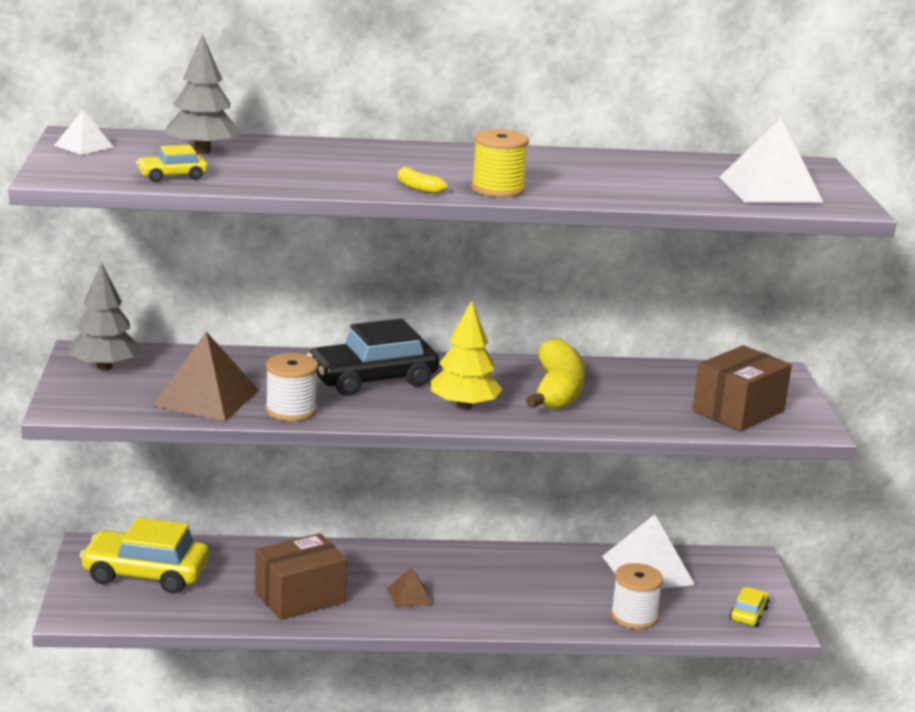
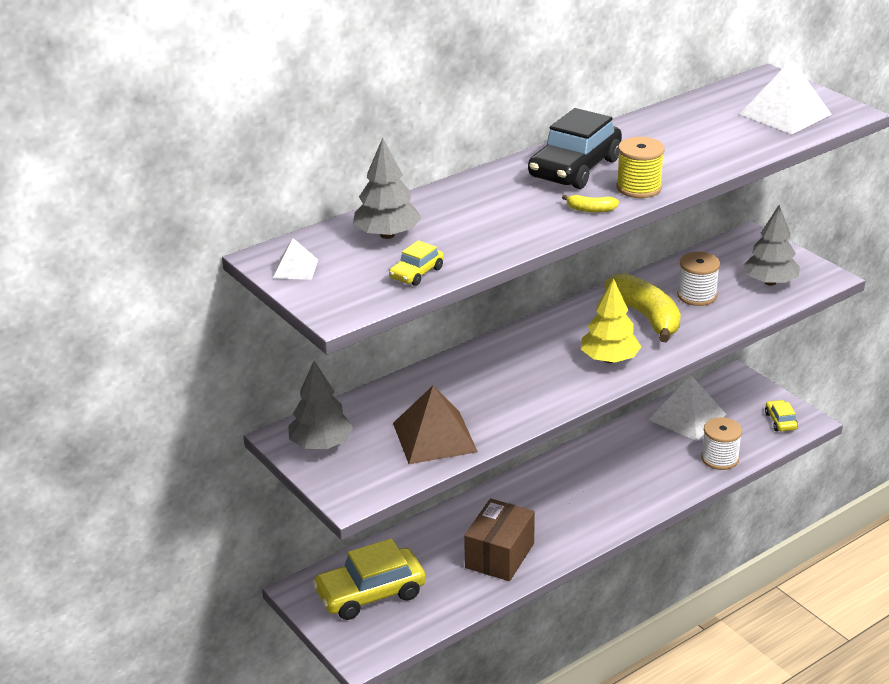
camera: 30 degrees left, 10 degrees up
white spool [265,353,318,421] -> white spool moved to [677,252,720,306]
black car [307,319,439,396] -> black car moved to [528,108,622,189]
brown pyramid [387,567,433,608] -> none
brown box [692,345,792,431] -> grey tree [743,205,800,286]

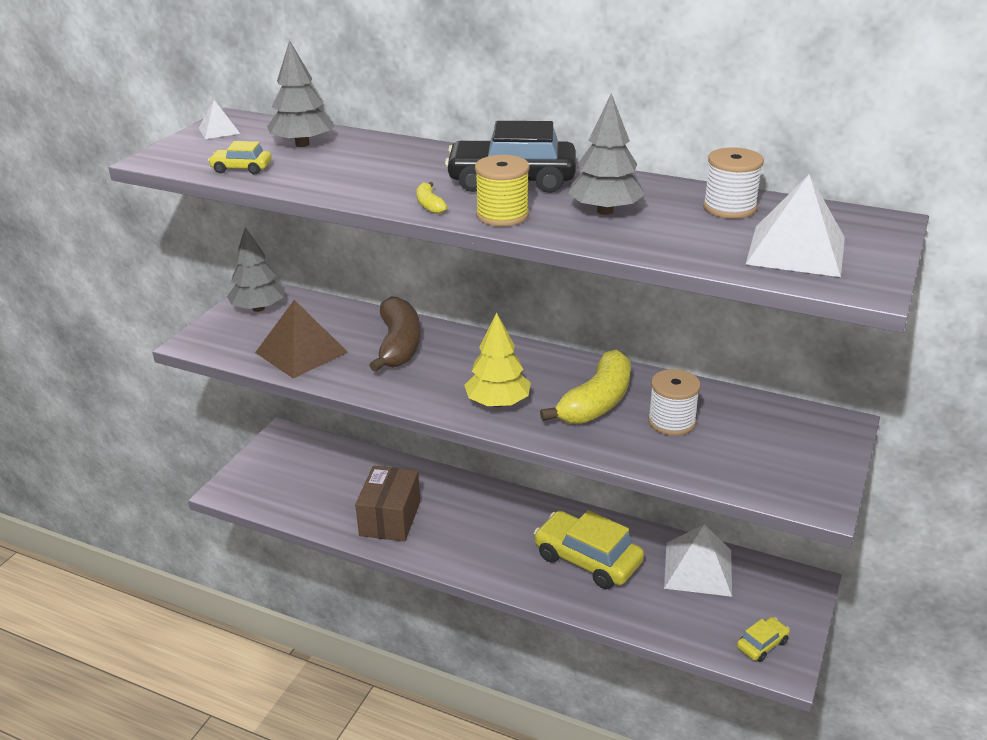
camera: 60 degrees right, 0 degrees up
yellow car [312,538,426,620] -> yellow car moved to [534,510,644,589]
brown box [464,498,535,581] -> brown box turned 75 degrees counterclockwise [355,466,420,542]
white spool [701,417,742,470] -> white spool moved to [703,147,764,219]
grey tree [743,205,800,286] -> grey tree moved to [568,93,645,215]
none -> brown banana [369,297,420,372]

